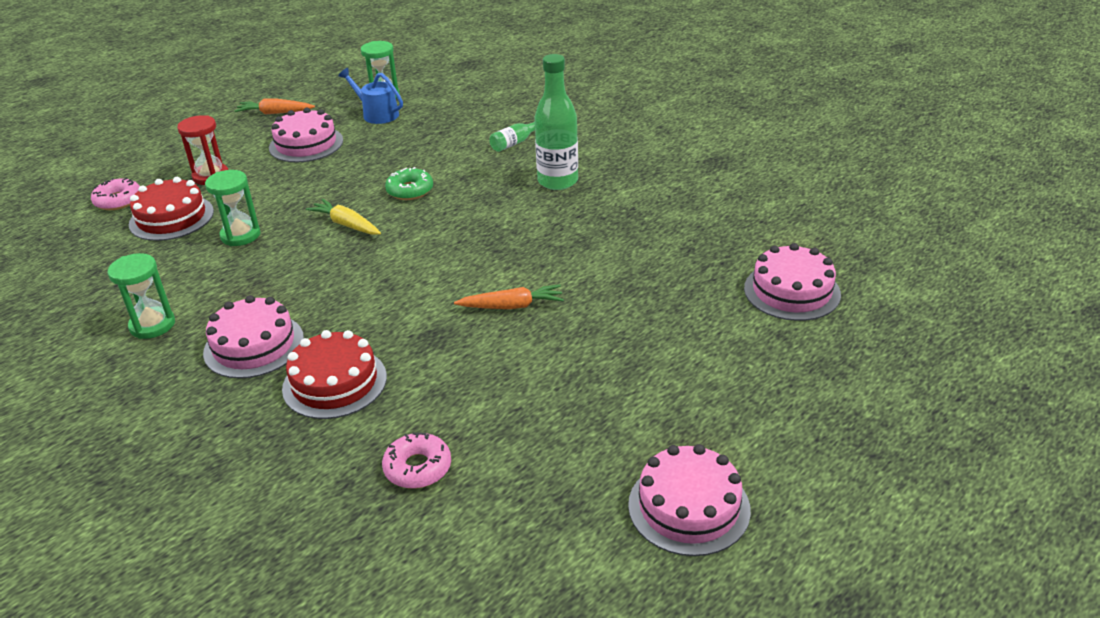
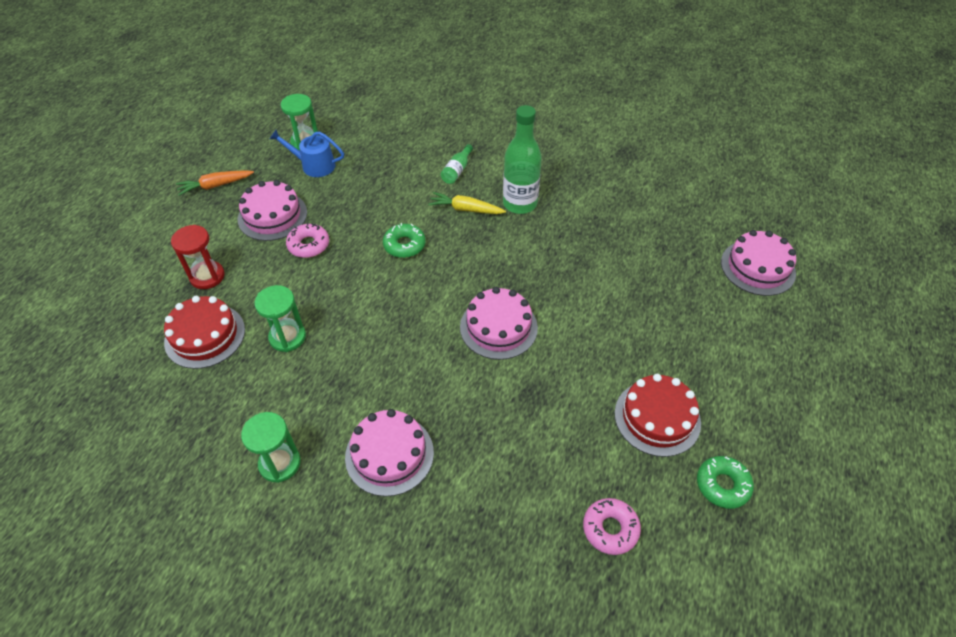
camera: 25 degrees left, 15 degrees up
pink donut [91,177,140,210] -> pink donut moved to [286,223,329,258]
red cake [282,330,387,419] -> red cake moved to [615,374,701,457]
yellow carrot [306,199,381,235] -> yellow carrot moved to [428,192,506,214]
orange carrot [454,285,564,309] -> none
pink cake [628,444,751,556] -> pink cake moved to [460,287,538,360]
none -> green donut [697,456,754,509]

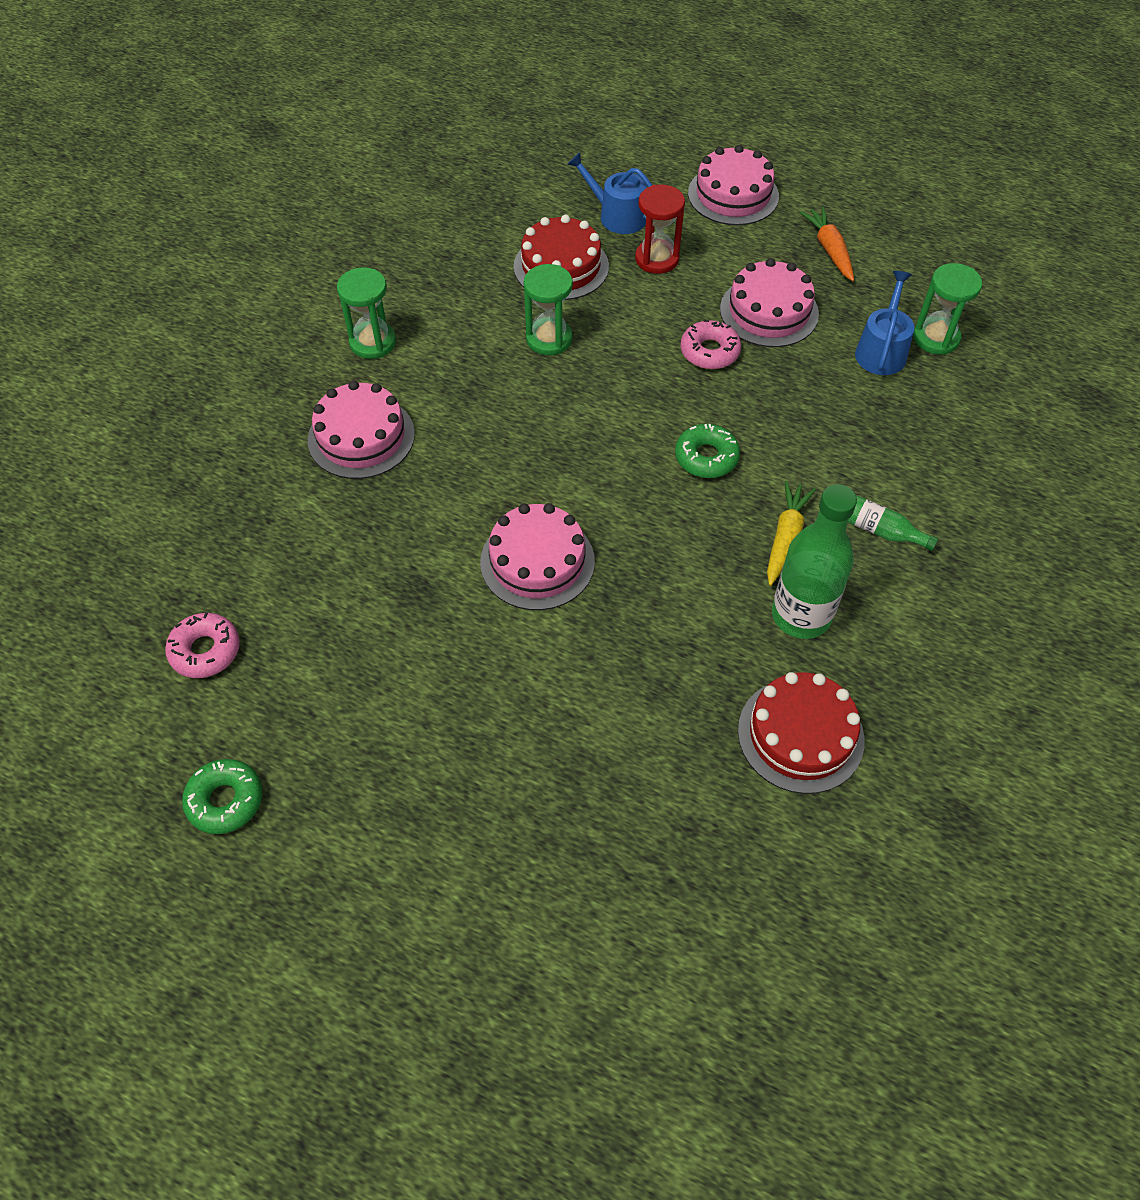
camera: 95 degrees right, 5 degrees up
red cake [615,374,701,457] -> red cake moved to [738,672,865,794]
pink cake [721,230,796,296] -> pink cake moved to [688,145,779,225]
none -> blue watering can [567,152,652,234]

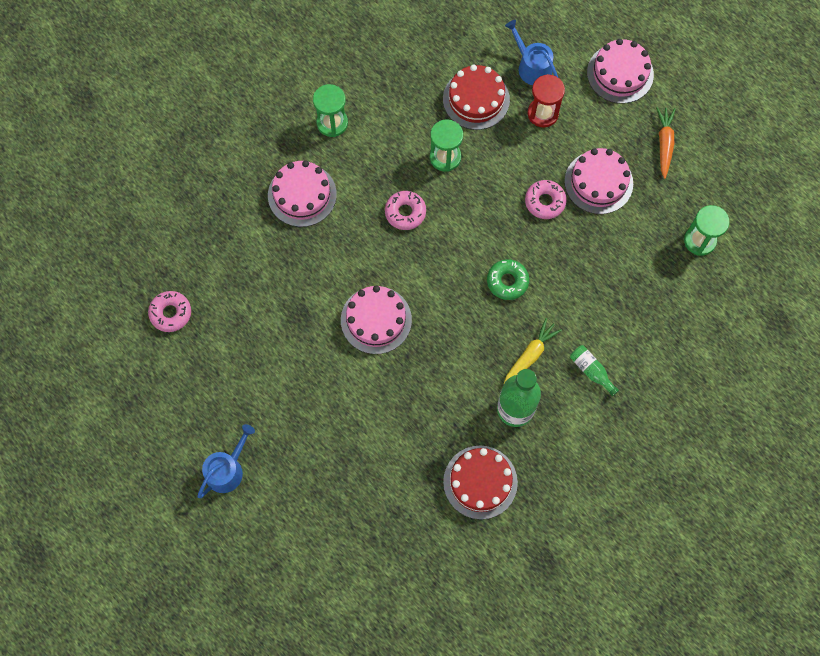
camera: 20 degrees right, 15 degrees up
green donut [182,759,262,834] -> none
blue watering can [855,271,914,375] -> blue watering can moved to [197,424,255,498]
none -> pink donut [385,191,426,230]

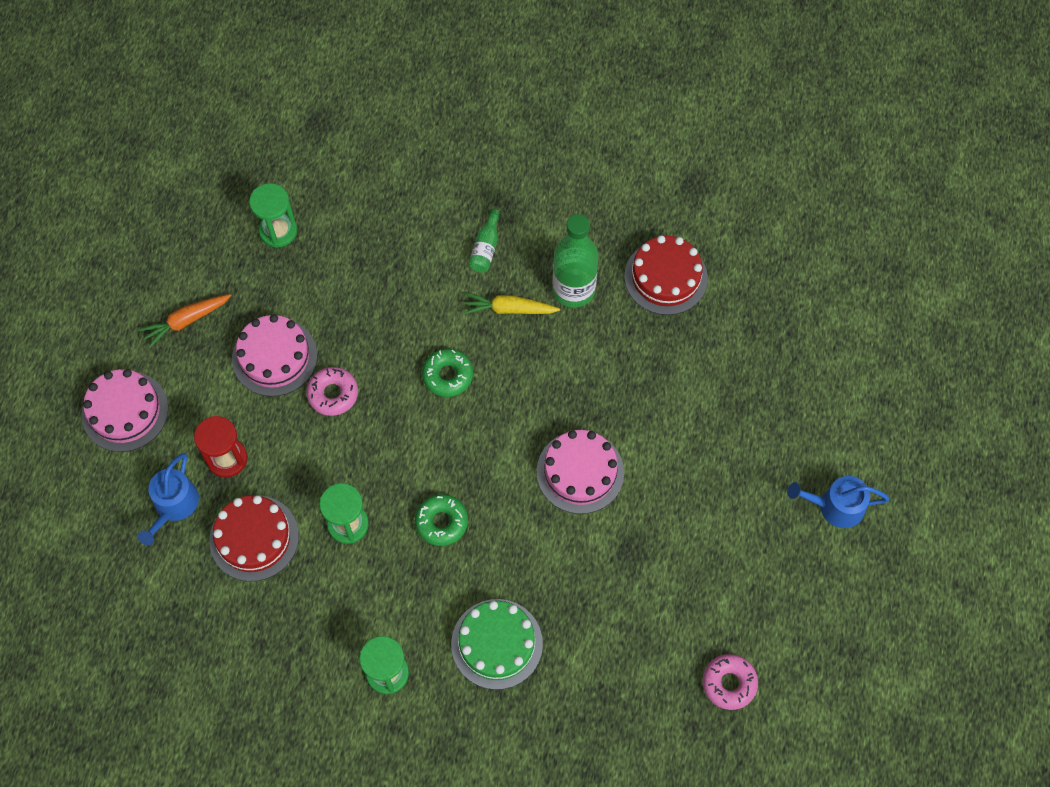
camera: 125 degrees left, 5 degrees down
pink cake [268,160,337,227] -> green cake [451,599,543,690]
pink donut [385,191,426,230] -> green donut [415,494,468,546]

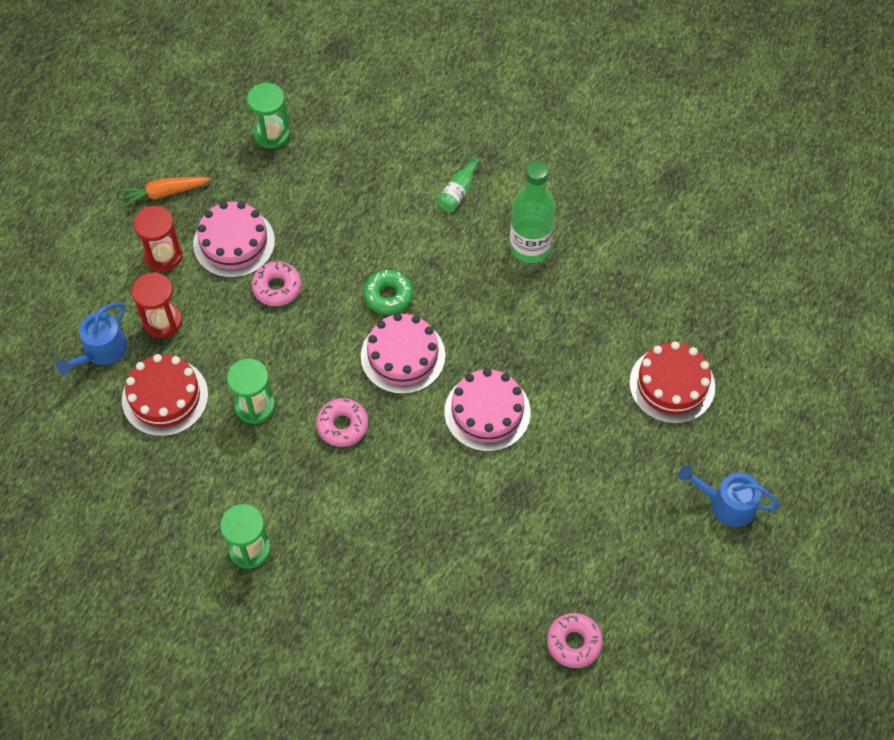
camera: 15 degrees right, 5 degrees down
pink cake [81,369,169,452] -> pink cake moved to [361,313,446,394]
green donut [415,494,468,546] -> pink donut [316,398,368,447]
green cake [451,599,543,690] -> none
yellow carrot [464,293,560,314] -> none
red cake [624,235,708,315] -> red cake moved to [629,341,715,424]
none -> red hourglass [134,206,183,271]

